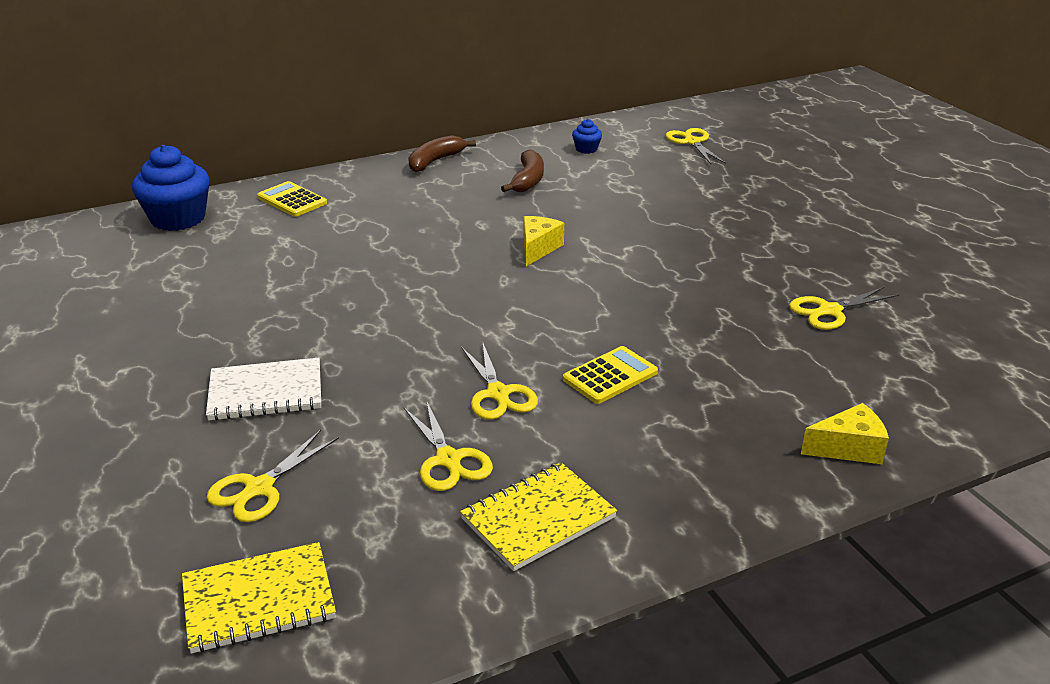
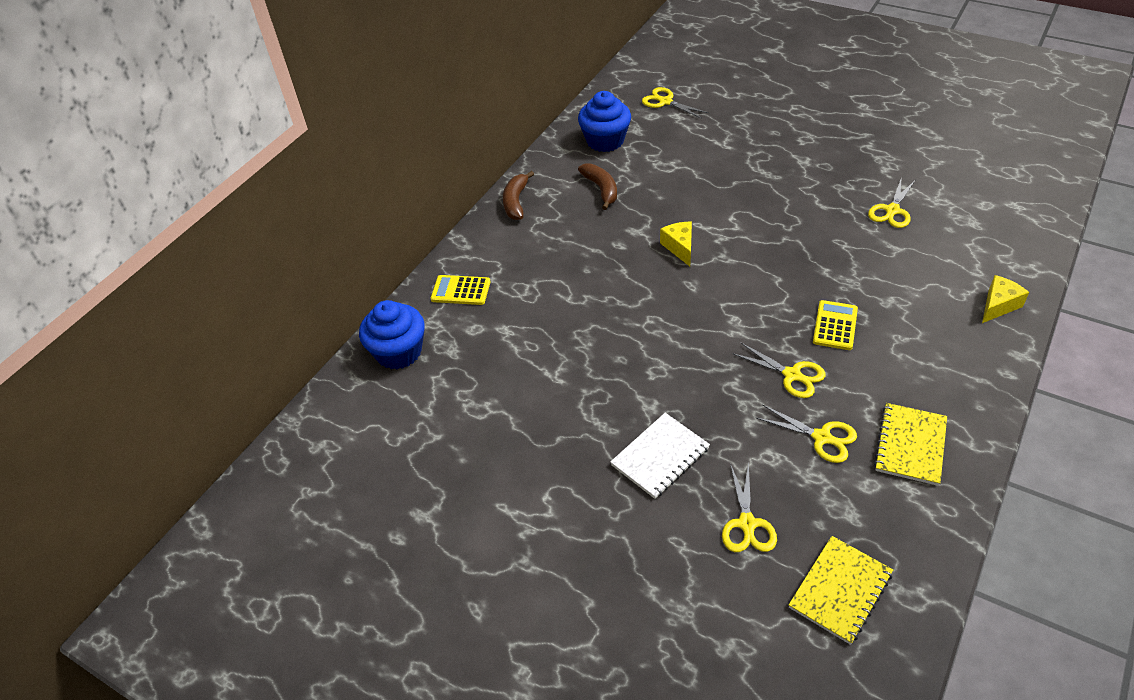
camera: 30 degrees left, 15 degrees up
blue cupcake [572,119,602,154] -> blue cupcake [578,91,631,152], size x2.16

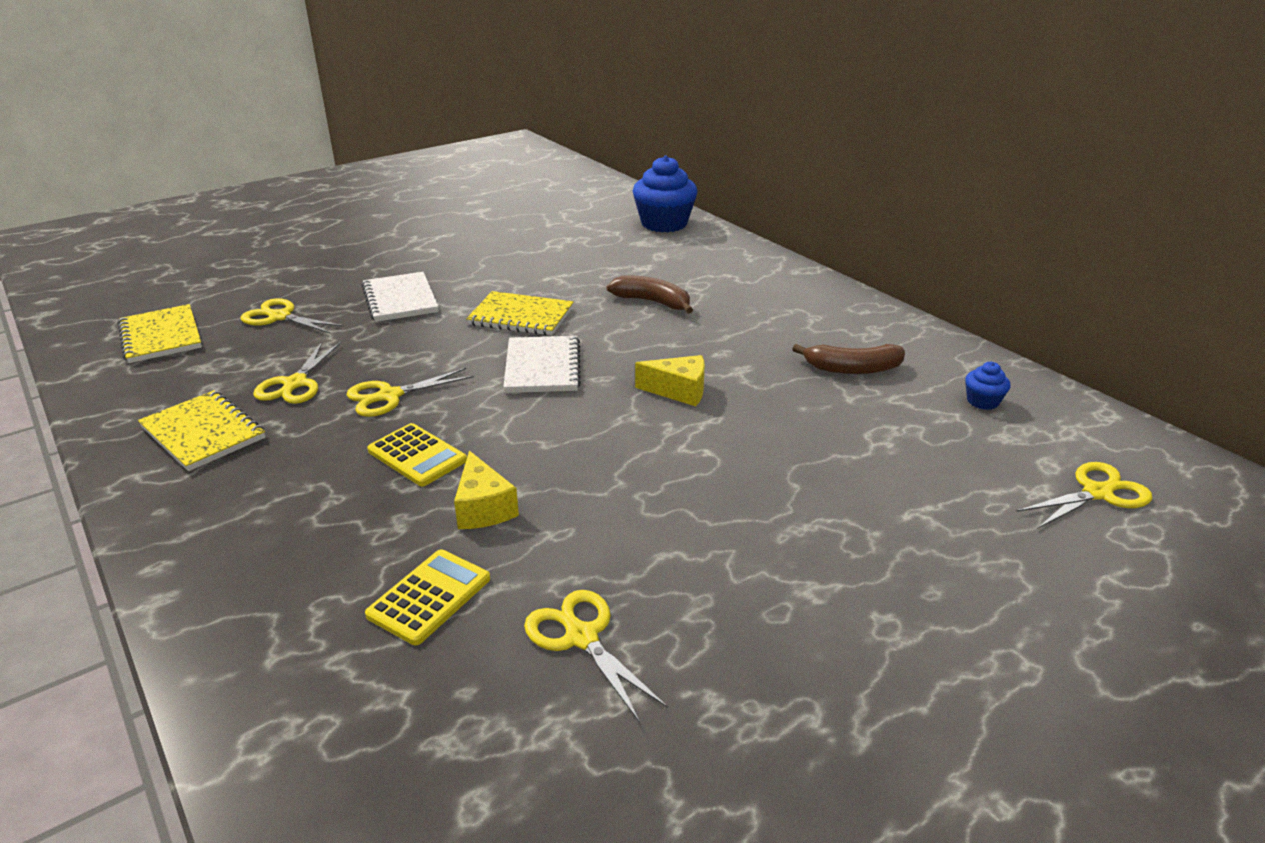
camera: 110 degrees right, 15 degrees down
yellow calculator [431,275,491,305] -> yellow calculator moved to [365,549,490,645]
brown banana [503,171,534,220] -> brown banana moved to [607,275,693,314]
blue cupcake [578,91,631,152] -> blue cupcake [965,362,1011,410], size x0.46
yellow scissors [756,404,857,463] -> yellow scissors turned 45 degrees counterclockwise [253,342,341,404]
yellow cheese [982,275,1029,323] -> yellow cheese moved to [454,451,519,529]
none -> yellow notebook [466,291,574,336]
none -> white notebook [503,336,581,393]

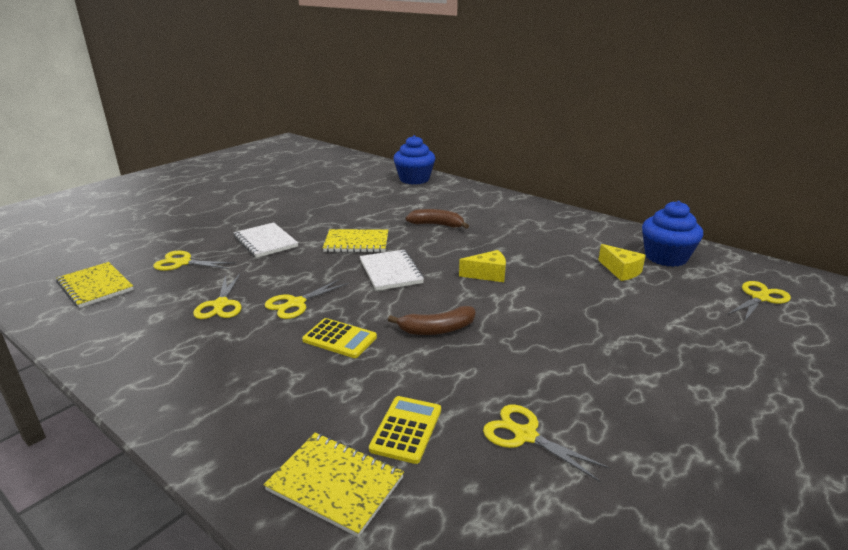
camera: 15 degrees left, 5 degrees down
yellow notebook [138,390,265,471] -> yellow notebook moved to [264,433,404,537]
yellow cheese [454,451,519,529] -> yellow cheese moved to [598,244,646,281]
brown banana [793,344,905,374] -> brown banana moved to [388,306,475,335]
blue cupcake [965,362,1011,410] -> blue cupcake [642,201,703,267], size x2.16

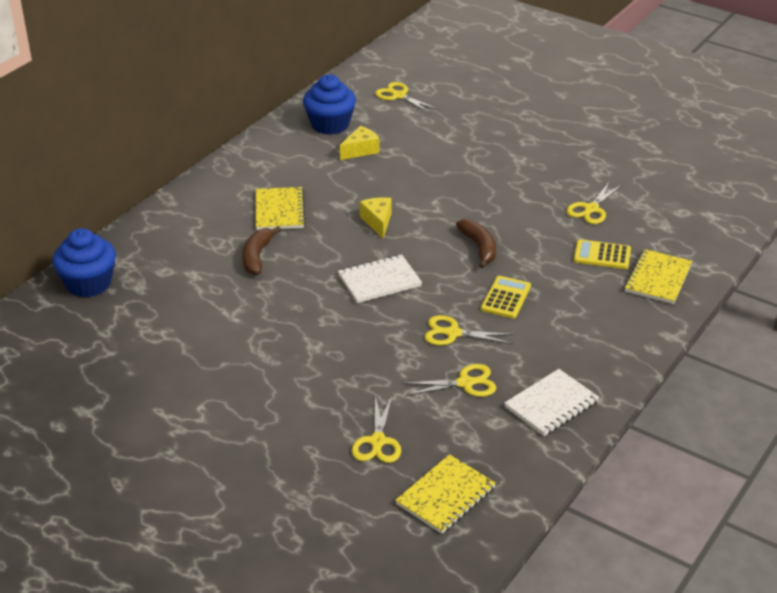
camera: 95 degrees left, 10 degrees up
white notebook [234,222,298,258] -> white notebook moved to [504,369,599,436]
yellow scissors [265,279,349,319] -> yellow scissors turned 150 degrees clockwise [425,315,514,345]
yellow notebook [323,229,388,253] -> yellow notebook moved to [256,187,306,230]

